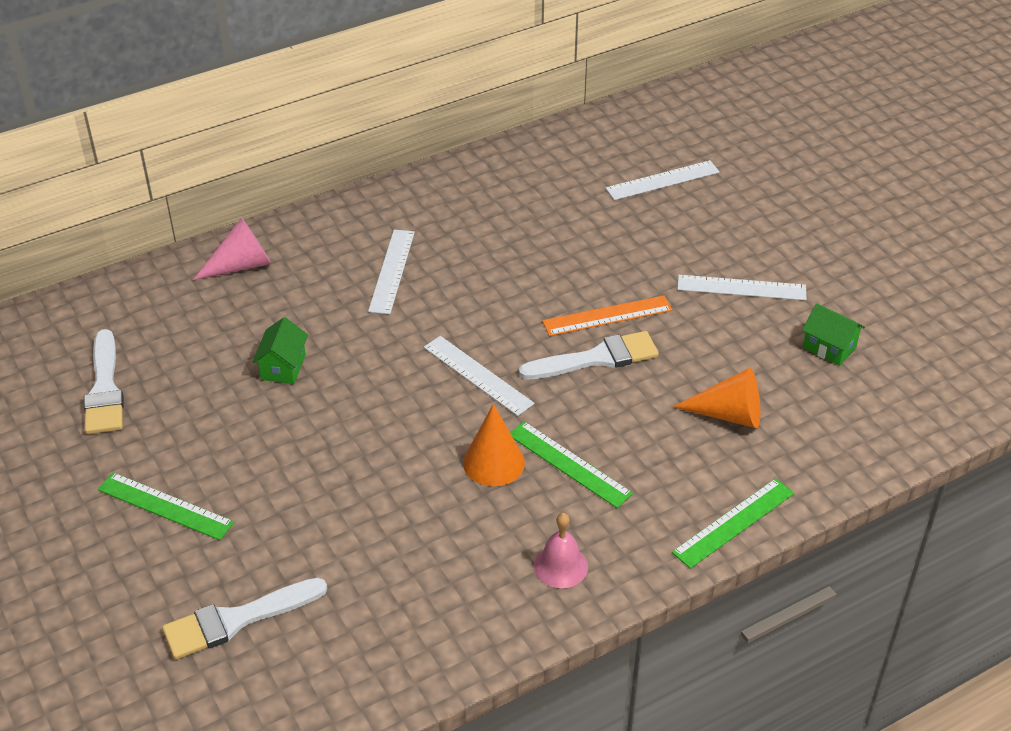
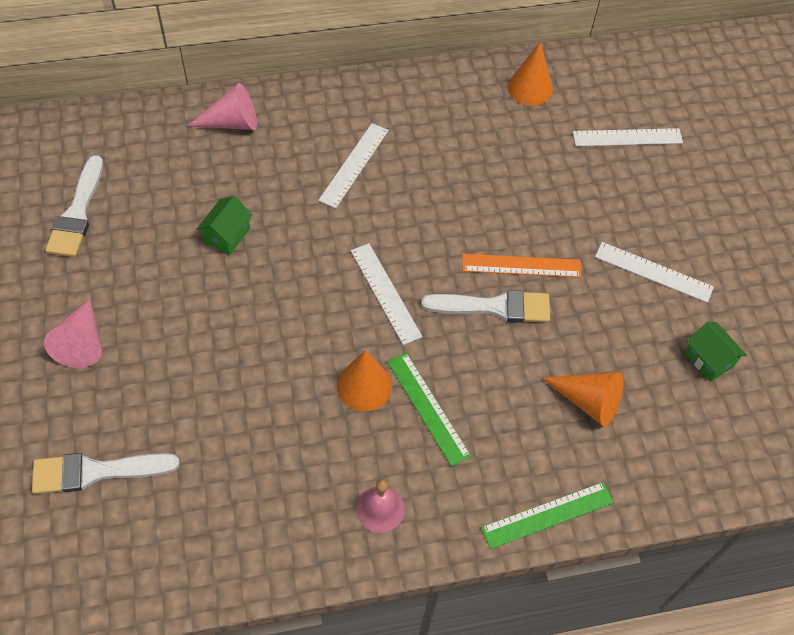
camera: 15 degrees right, 15 degrees up
green ruler [98,472,234,540] -> pink cone [44,299,102,368]
none -> orange cone [507,42,553,106]

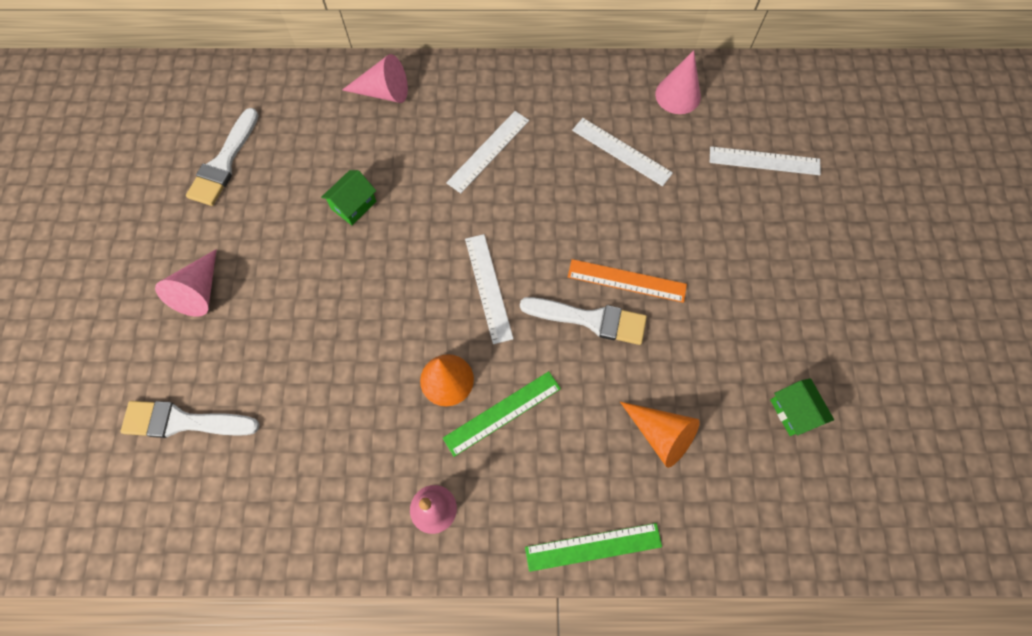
camera: 15 degrees right, 10 degrees up
green ruler [387,353,471,466] -> green ruler turned 75 degrees clockwise [443,371,561,457]
orange cone [507,42,553,106] -> pink cone [655,50,701,114]
white ruler [595,242,714,303] -> white ruler moved to [572,118,673,186]

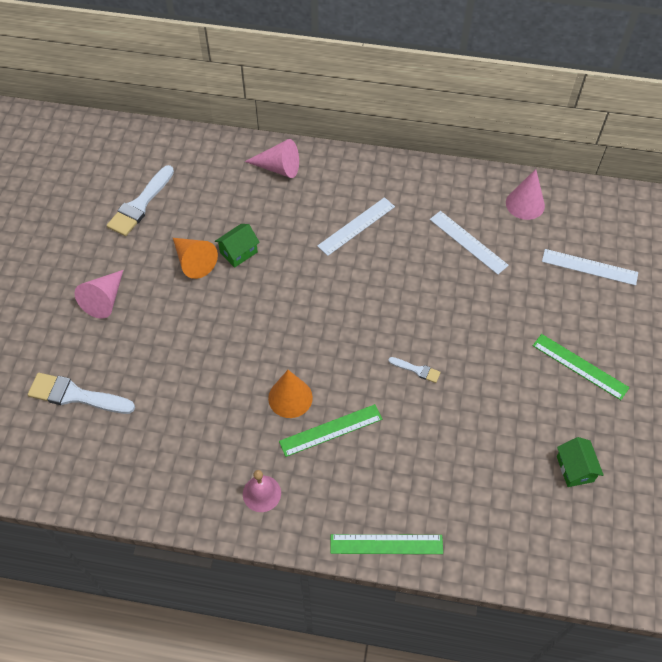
camera: 10 degrees right, 10 degrees down
white ruler [465,234,513,344] -> none
white brush [520,297,647,345] -> white brush [388,357,441,383], size x0.50
orange ruler [568,259,687,303] -> none
orange cone [620,402,700,468] -> orange cone moved to [173,238,218,279]
none -> green ruler [533,334,630,400]

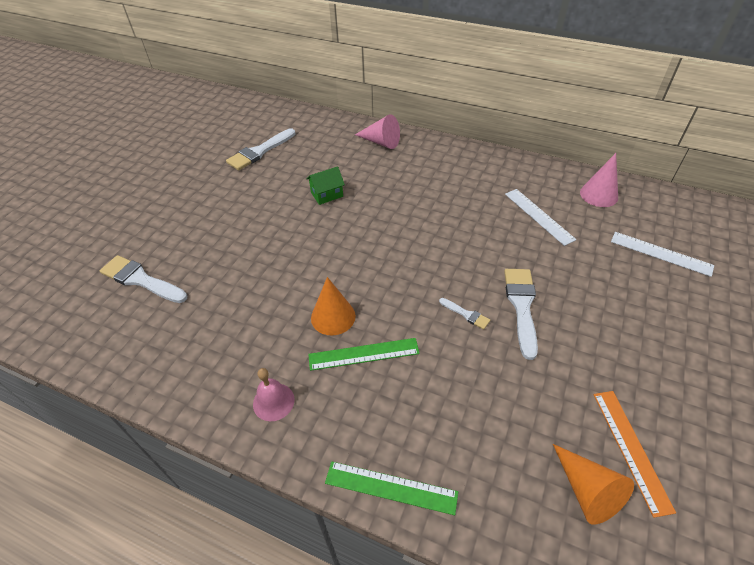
camera: 15 degrees right, 10 degrees down
pink cone [75,270,123,319] -> none
orange cone [173,238,218,279] -> orange cone moved to [553,444,634,524]
white ruler [317,197,395,256] -> none
green ruler [533,334,630,400] -> none
green house [557,437,604,487] -> orange ruler [594,391,676,518]
none -> white brush [504,269,538,360]

